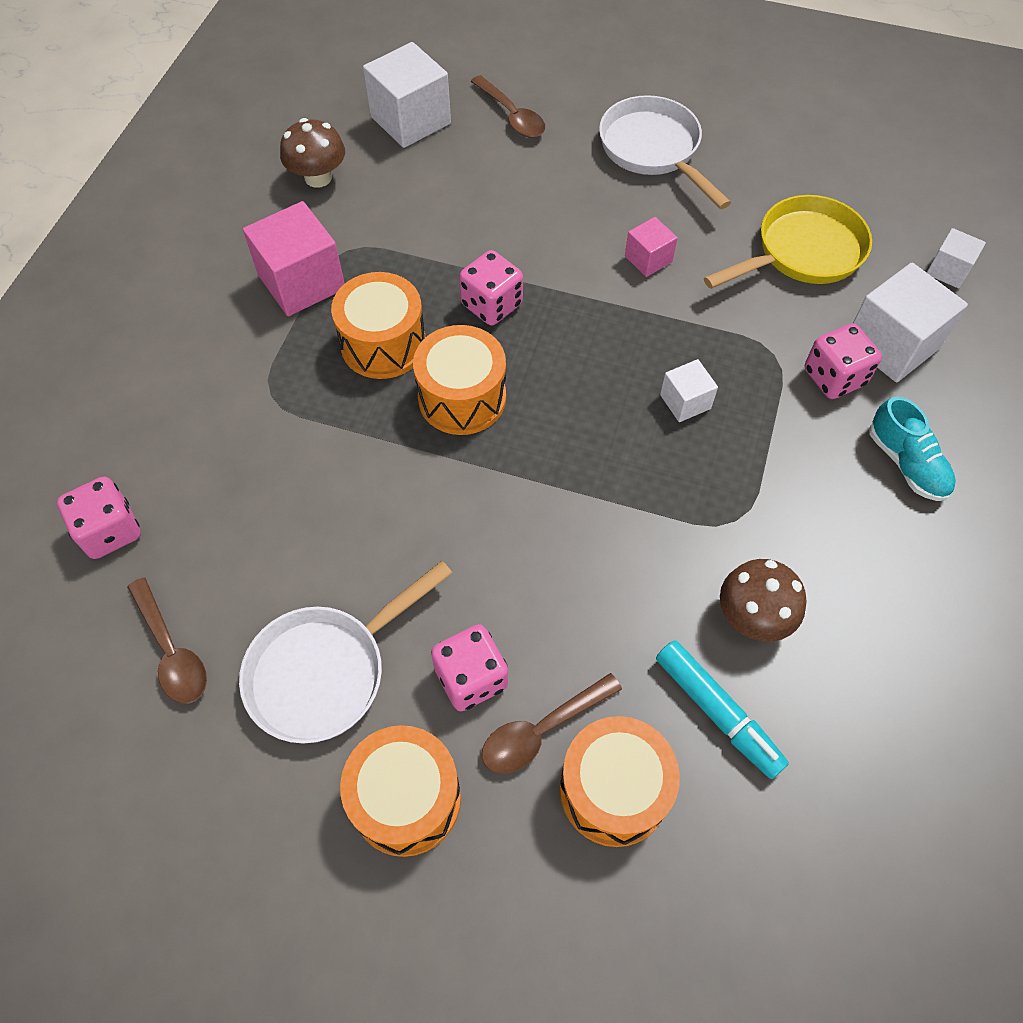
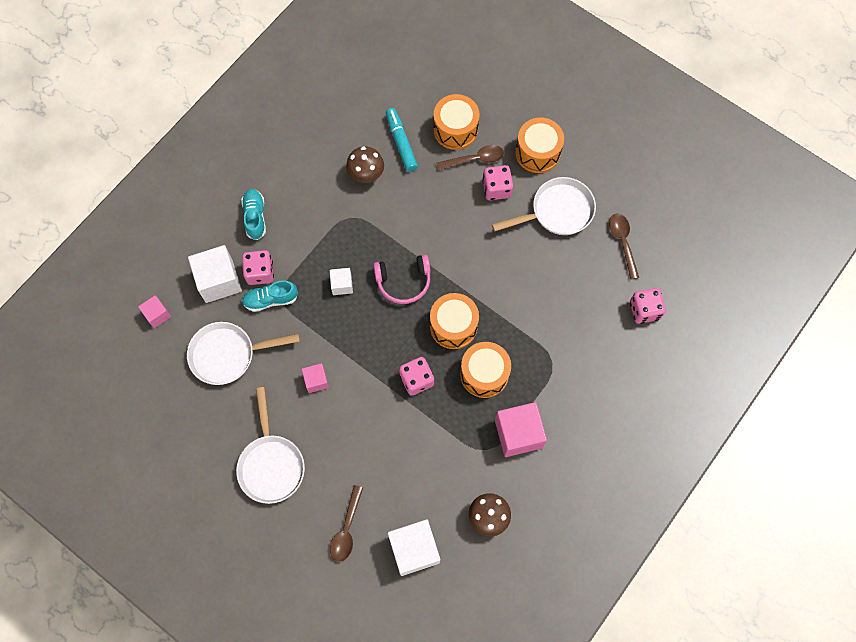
camera: 160 degrees left, 10 degrees up
brown spoon [470,75,545,138] -> brown spoon turned 150 degrees counterclockwise [330,485,363,562]
yellow pan [704,195,872,289] -> white pan [187,322,300,385]
white cube [926,228,986,288] -> pink cube [138,295,171,328]
none -> turquoise shoe [242,280,298,312]
none -> pink headphones [373,255,431,304]

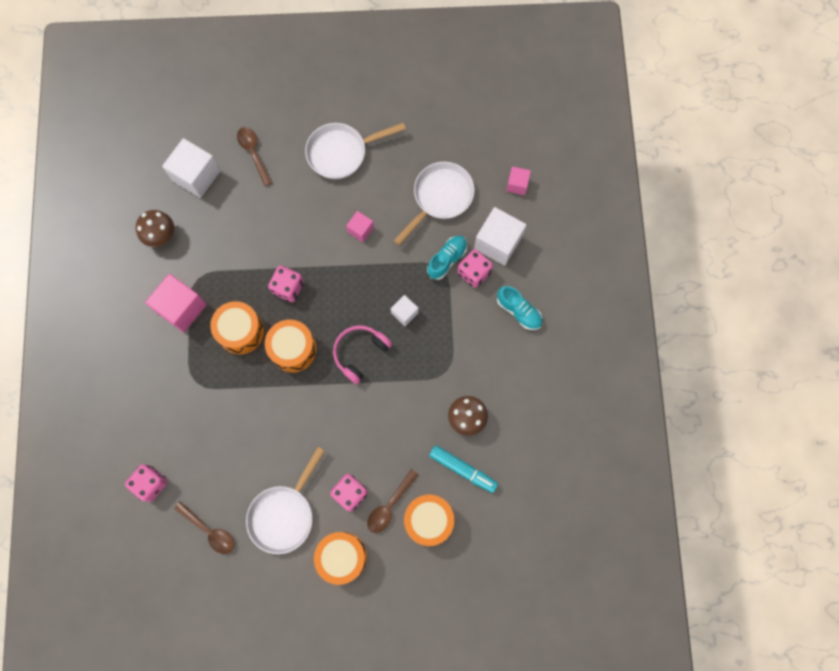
camera: 140 degrees right, 5 degrees up
white pan [236,387,305,504] -> white pan turned 60 degrees counterclockwise [305,123,406,179]

